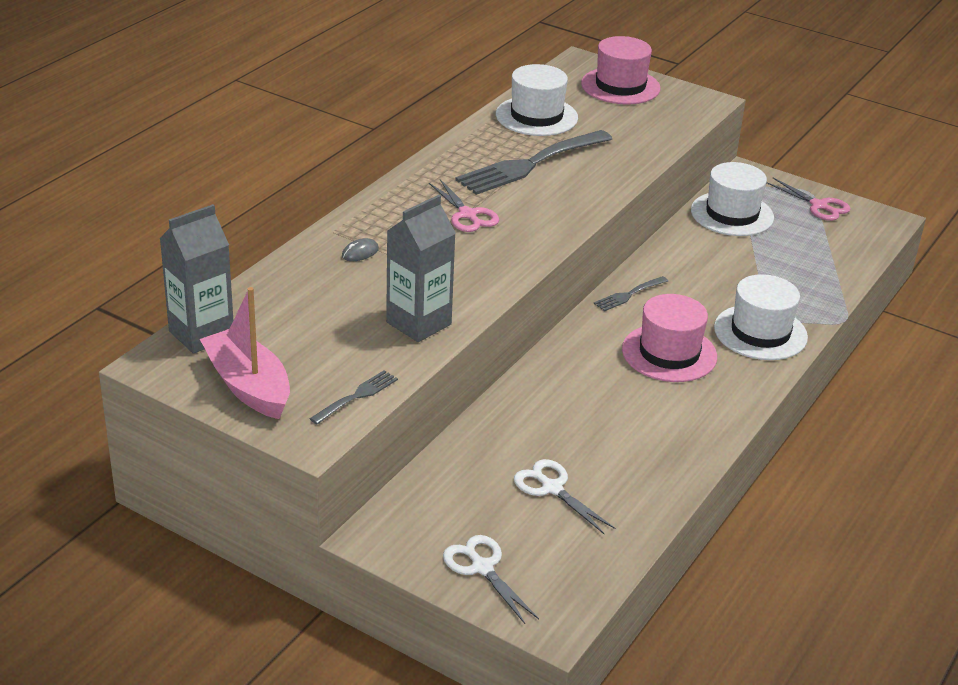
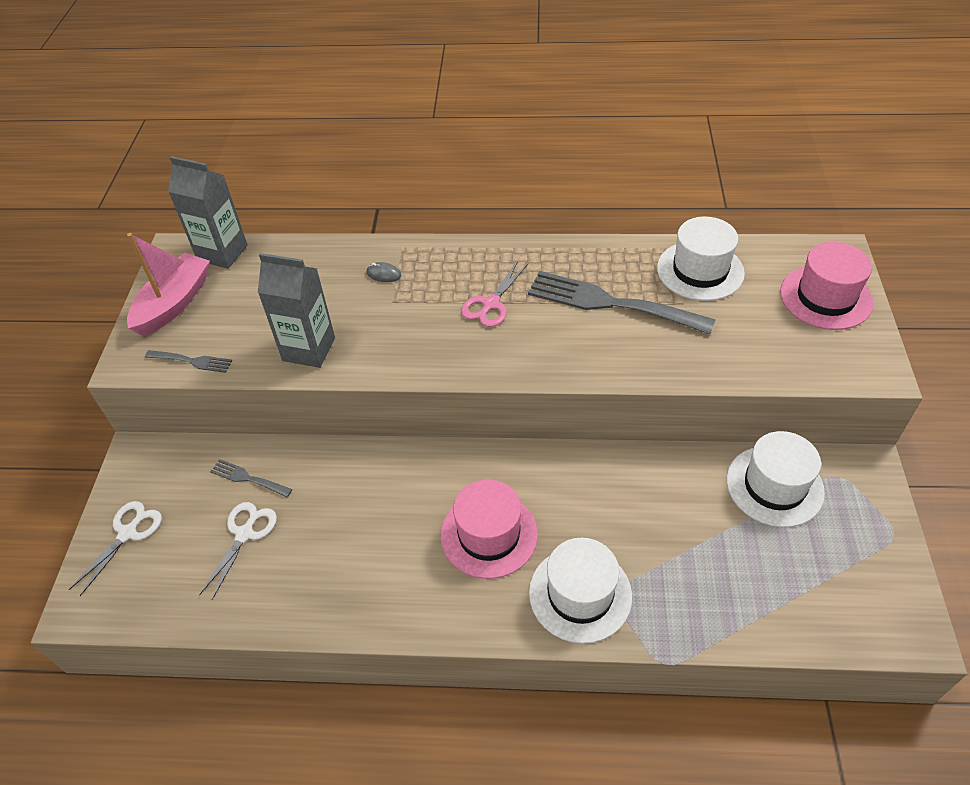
camera: 65 degrees right, 15 degrees up
grey fork [594,276,668,311] -> grey fork moved to [210,459,292,497]
pink scissors [766,178,851,221] -> none

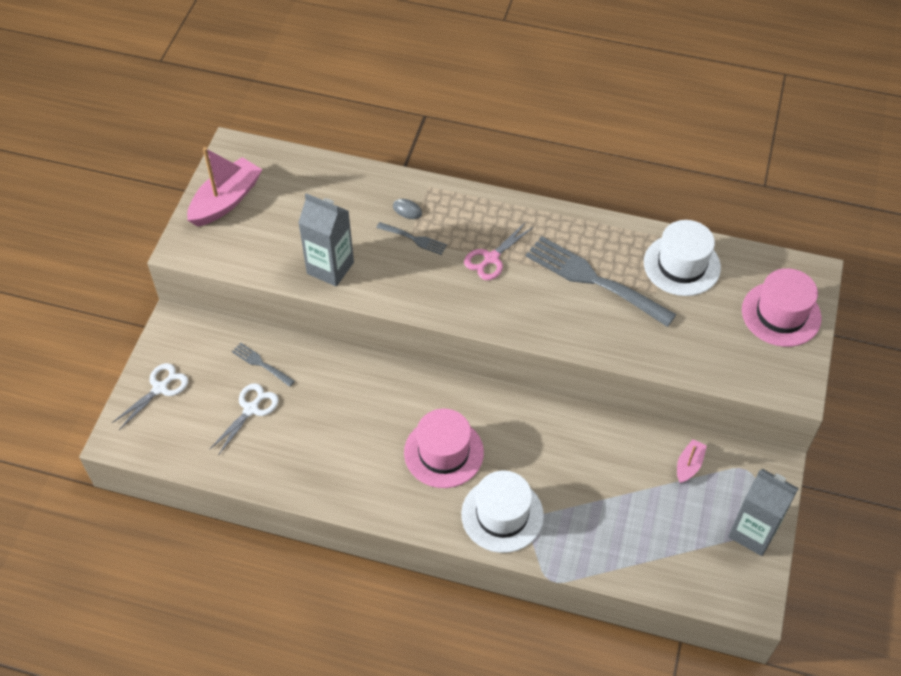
camera: 10 degrees right, 5 degrees up
grey fork [145,350,232,373] -> grey fork moved to [376,222,447,255]
grey carton [168,156,248,269] -> grey carton moved to [728,469,799,556]
white hat [727,431,825,527] -> pink boat [677,439,707,483]

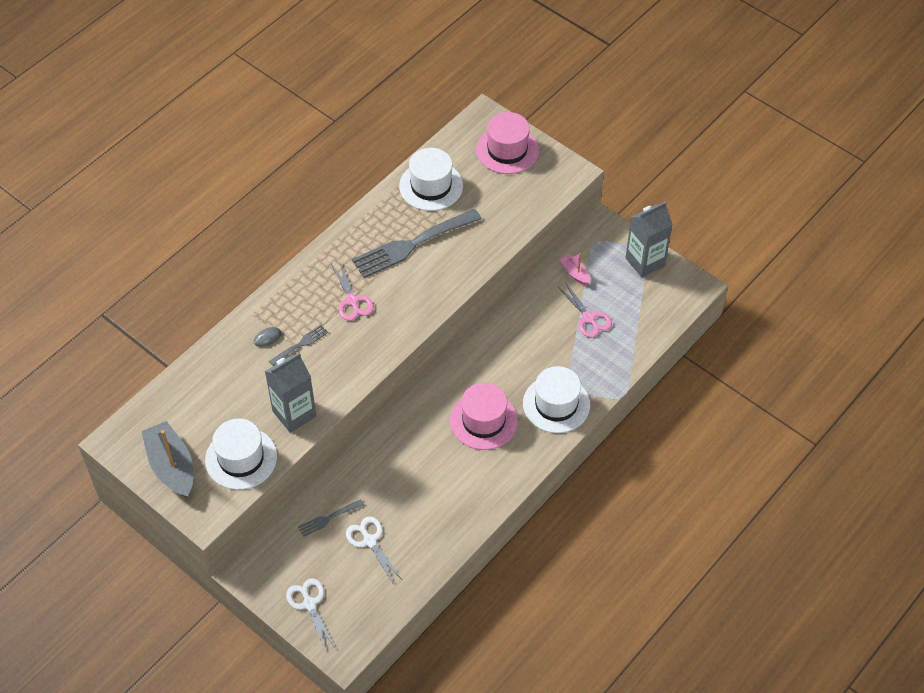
camera: 65 degrees left, 0 degrees up
pink boat [187,147,262,227] -> grey boat [141,421,193,498]
none -> white hat [205,419,277,490]
none -> pink scissors [557,282,612,338]

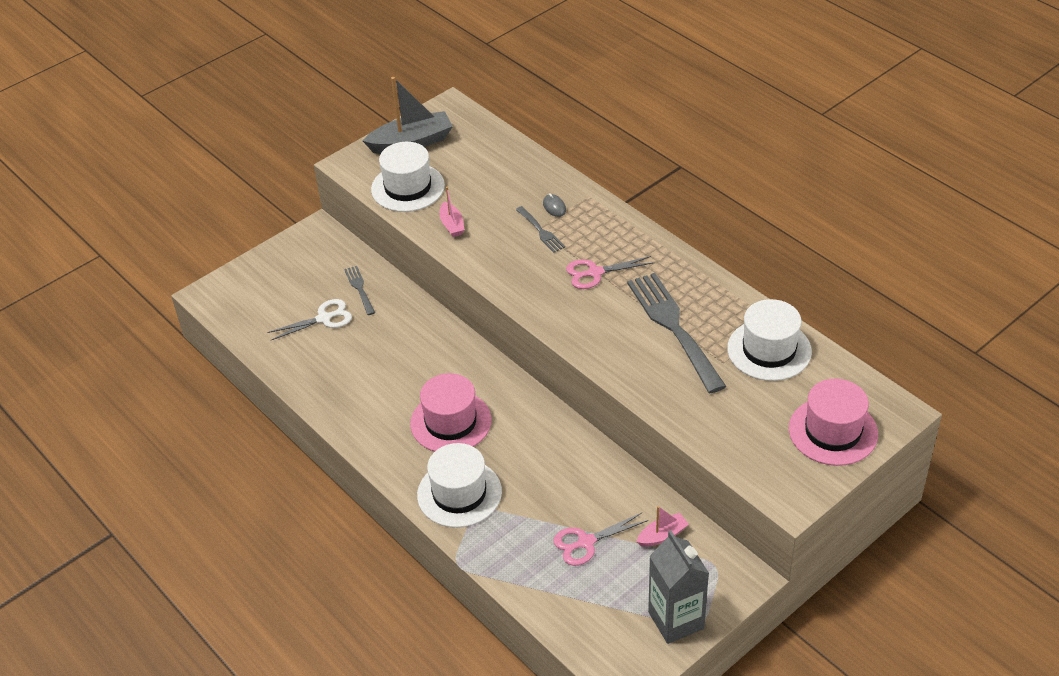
camera: 100 degrees right, 10 degrees down
grey carton [265,353,316,433] -> pink boat [439,187,465,237]
white scissors [286,578,335,652] -> none

